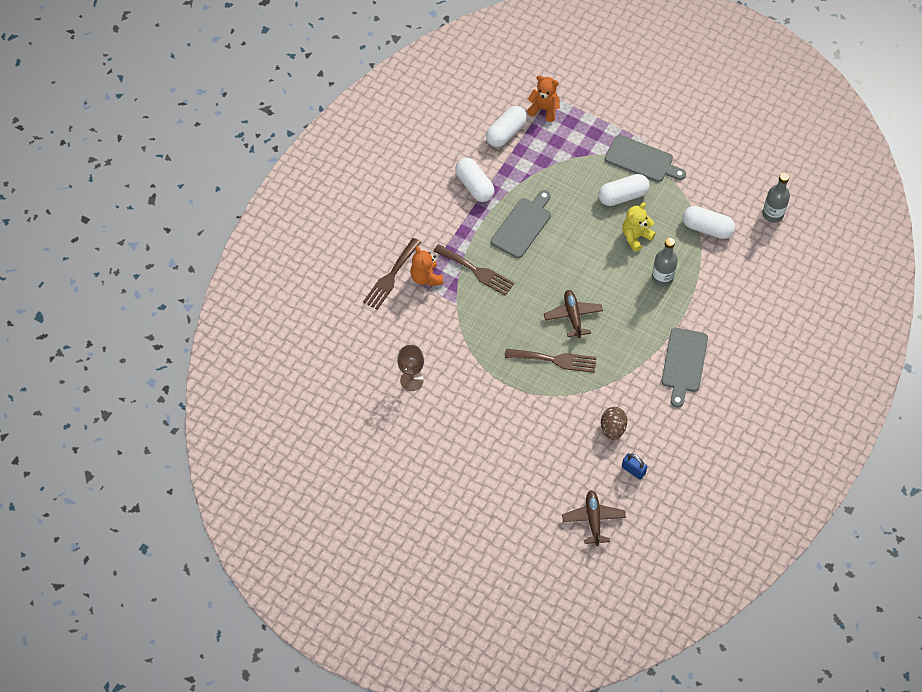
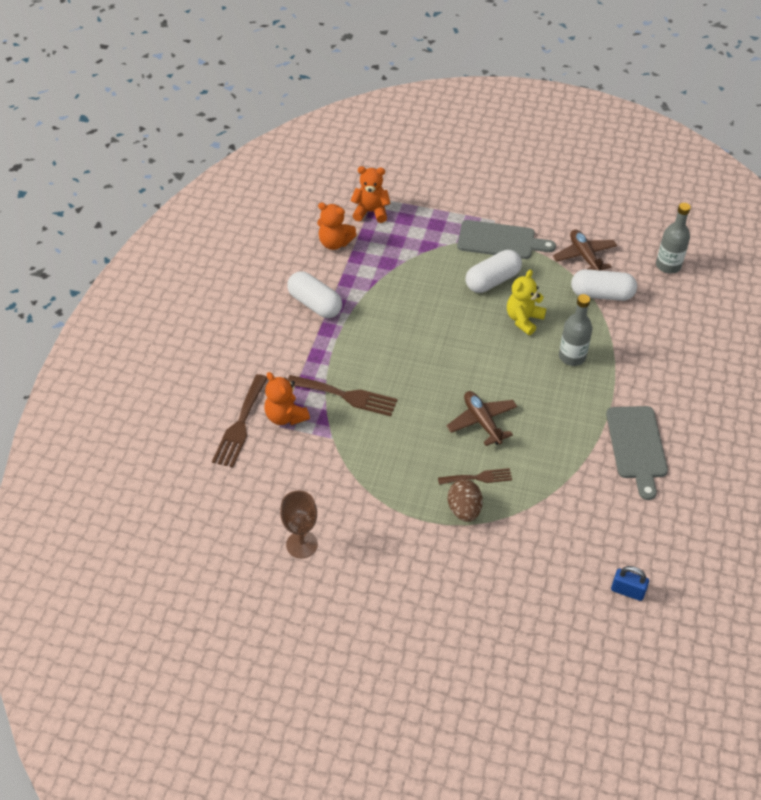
camera: 15 degrees left, 10 degrees down
white capsule [486,106,527,147] -> orange teddy bear [317,202,357,250]
grey cutting board [491,190,551,258] -> none
brown fork [505,349,597,373] -> brown fork [438,468,512,485], size x0.62
brown plane [562,490,626,546] -> brown plane moved to [553,229,617,271]
brown egg [601,407,627,440] -> brown egg moved to [448,480,483,522]

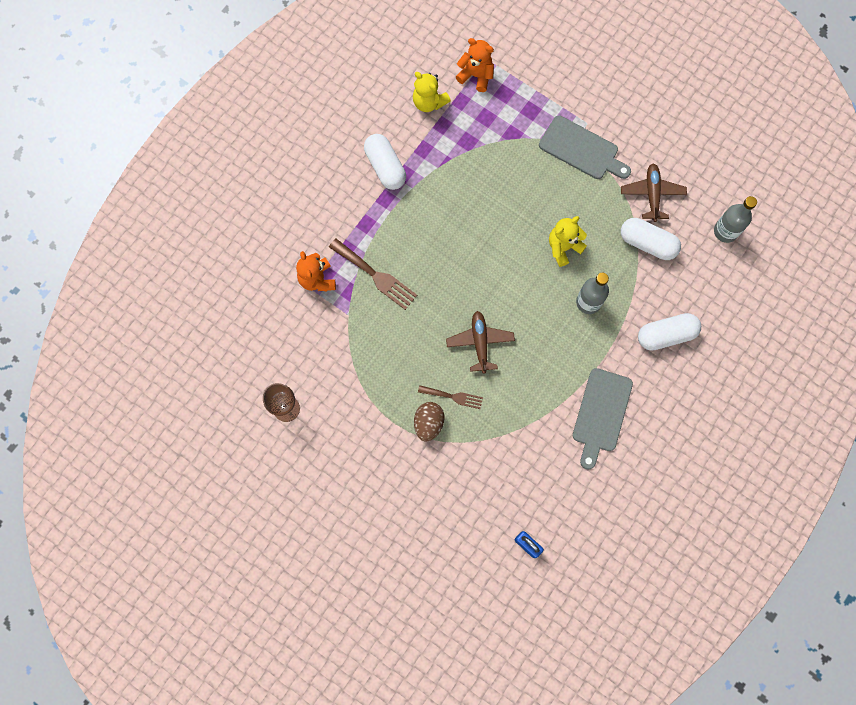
camera: 20 degrees right, 25 degrees up
brown fork [212,374,268,468] -> none
orange teddy bear [317,202,357,250] -> yellow teddy bear [413,72,451,112]
white capsule [465,250,522,293] -> white capsule moved to [638,313,701,351]

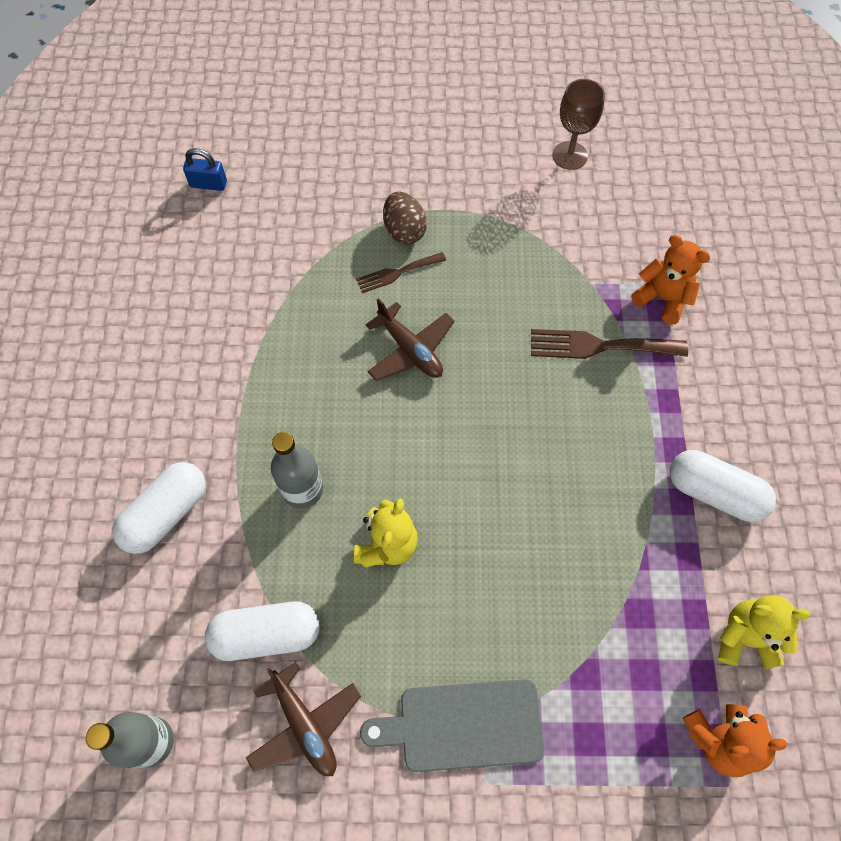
camera: 145 degrees right, 10 degrees down
grey cutting board [573,368,633,469] -> none

